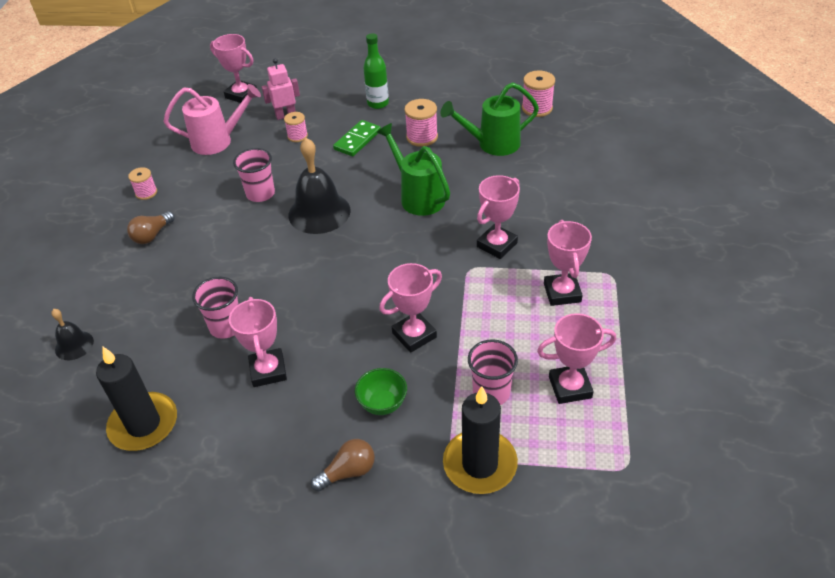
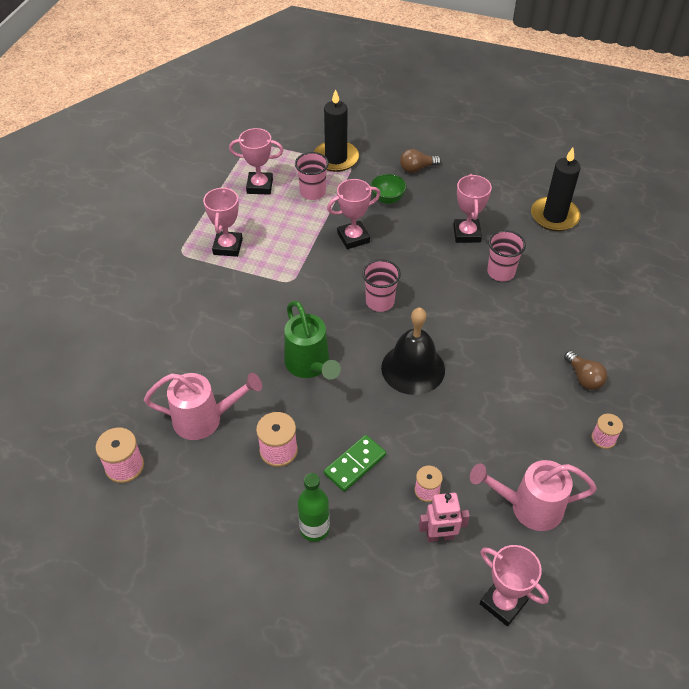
camera: 170 degrees left, 5 degrees up
black bell [51,309,94,360] -> none
brown light bulb [127,211,175,244] -> brown light bulb turned 105 degrees clockwise [564,351,607,390]
pink cup [233,148,275,202] -> pink cup moved to [362,259,401,312]
green watering can [440,82,539,156] -> pink watering can [144,373,262,440]
pink trophy [477,175,520,259] -> none

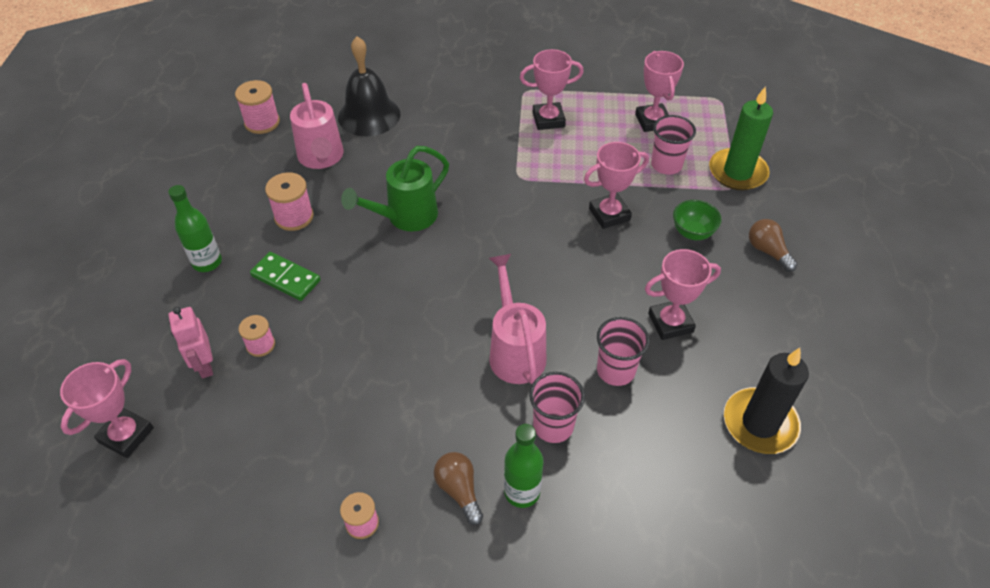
camera: 75 degrees right, 0 degrees up
black candle [314,89,359,172] -> green candle [709,86,773,191]
pink trophy [327,179,381,249] -> pink trophy turned 75 degrees counterclockwise [584,142,649,229]
pink cup [362,259,401,312] -> pink cup moved to [529,372,585,443]
black bell [381,308,445,395] -> black bell moved to [338,36,400,136]
pink watering can [470,460,597,531] -> pink watering can moved to [489,254,546,384]
brown light bulb [564,351,607,390] -> brown light bulb turned 105 degrees clockwise [434,452,483,525]
none -> green bottle [504,424,544,508]

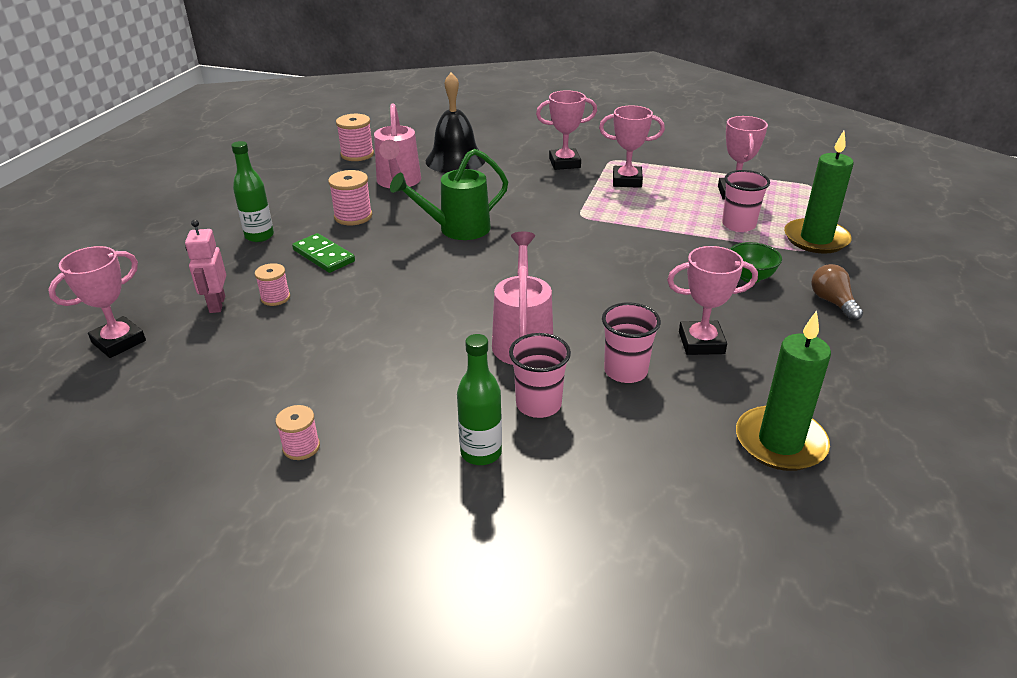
camera: 15 degrees right, 15 degrees down
brown light bulb [434,452,483,525] -> none
pink trophy [584,142,649,229] -> pink trophy moved to [536,90,597,170]
black candle [724,348,809,454] -> green candle [736,310,831,471]

